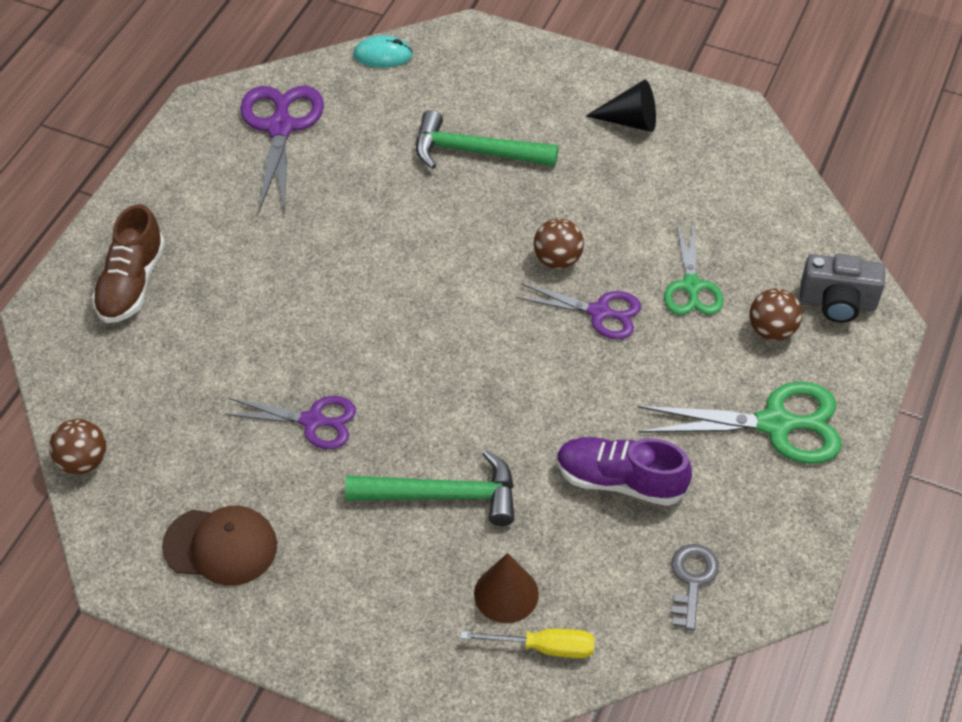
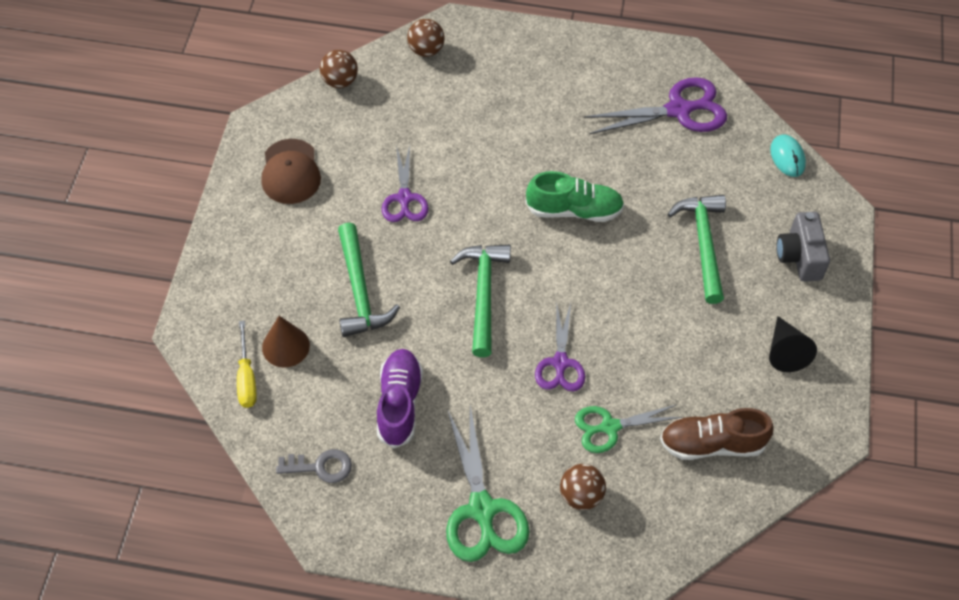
camera: 75 degrees right, 5 degrees up
brown shoe [92,204,165,323] -> brown shoe moved to [660,408,774,460]
brown ball [533,218,584,269] -> brown ball moved to [407,19,445,57]
grey camera [800,254,885,323] -> grey camera moved to [777,212,830,281]
none -> green hammer [450,245,511,357]
none -> green shoe [525,171,624,222]

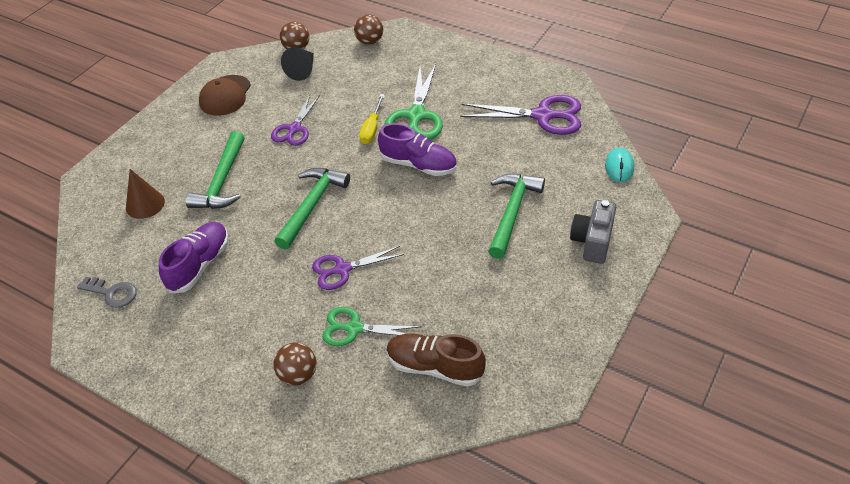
camera: 25 degrees right, 10 degrees down
yellow screwdriver [237,321,257,408] -> yellow screwdriver moved to [359,94,385,144]
green scissors [446,406,529,562] -> green scissors moved to [385,64,443,140]
green shoe [525,171,624,222] -> purple shoe [378,123,457,176]
purple scissors [535,301,585,392] -> purple scissors turned 45 degrees clockwise [312,246,404,290]
black cone [769,316,817,372] -> black cone moved to [281,47,314,81]

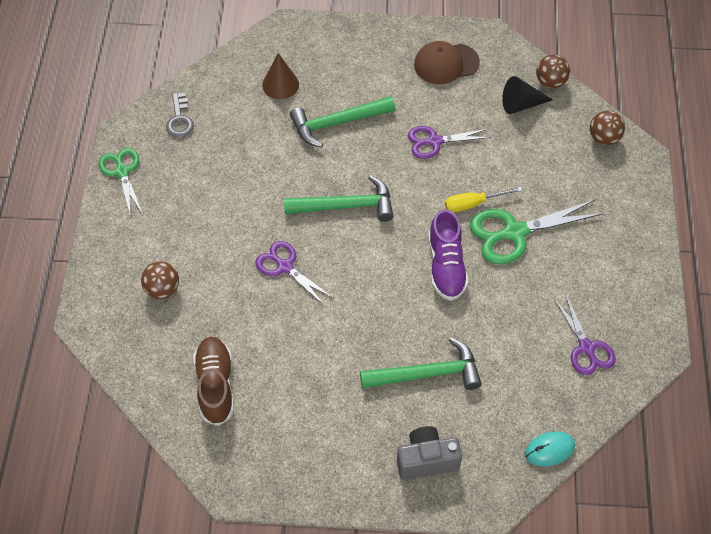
camera: 60 degrees right, 10 degrees up
purple shoe [159,222,229,294] -> none
green scissors [322,307,421,346] -> green scissors moved to [98,148,143,217]
purple scissors [460,95,581,135] -> purple scissors [554,293,616,375], size x0.65

